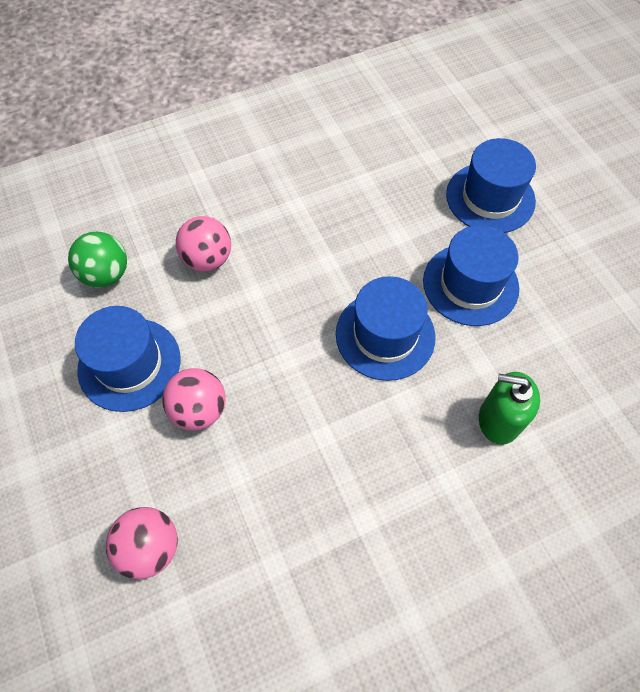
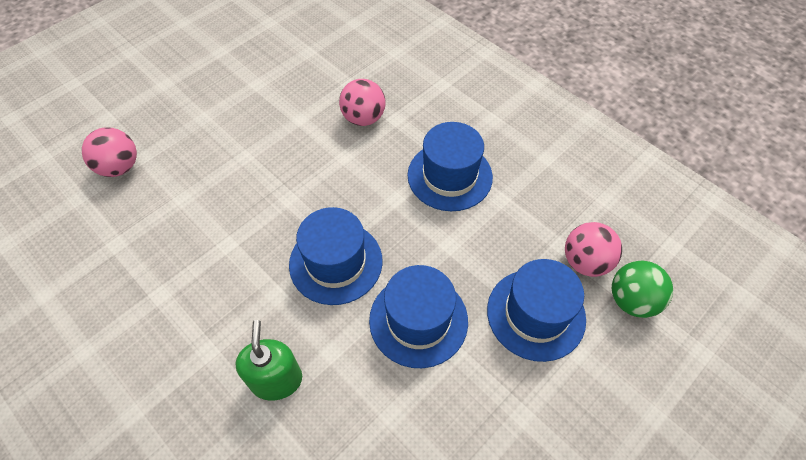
camera: 70 degrees right, 5 degrees down
green ball [68,232,127,288] -> green ball moved to [612,260,673,318]
blue hat [75,306,181,412] -> blue hat moved to [408,122,493,211]
pink ball [162,368,226,431] -> pink ball moved to [565,222,622,277]

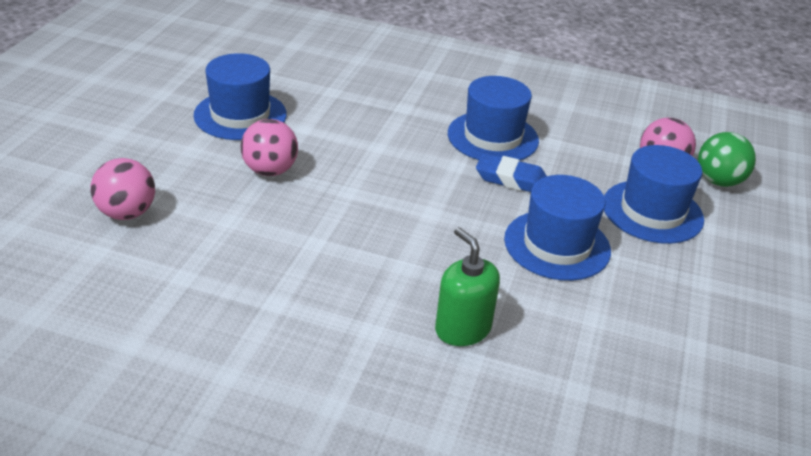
camera: 30 degrees left, 20 degrees down
blue hat [289,207,383,305] -> blue hat moved to [193,53,287,140]
pink ball [339,79,386,126] -> pink ball moved to [241,119,298,176]
none -> blue eraser [476,153,547,192]

